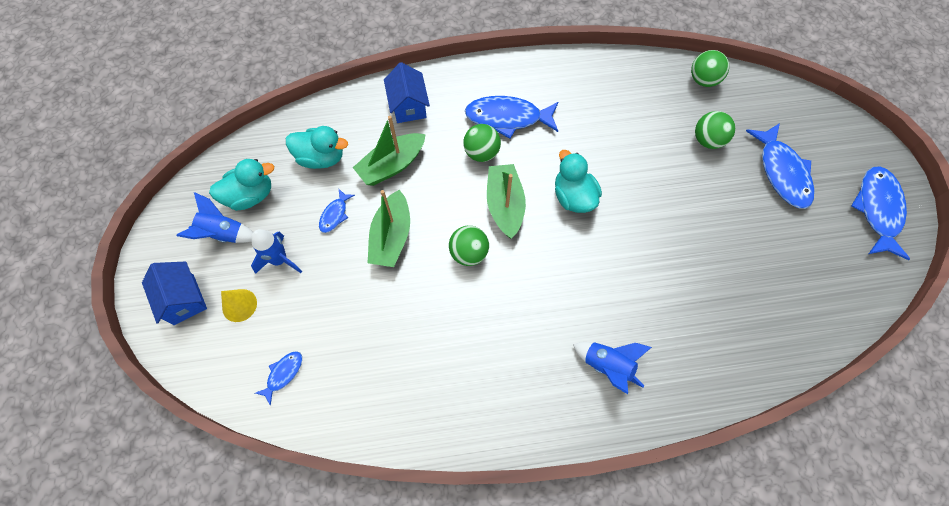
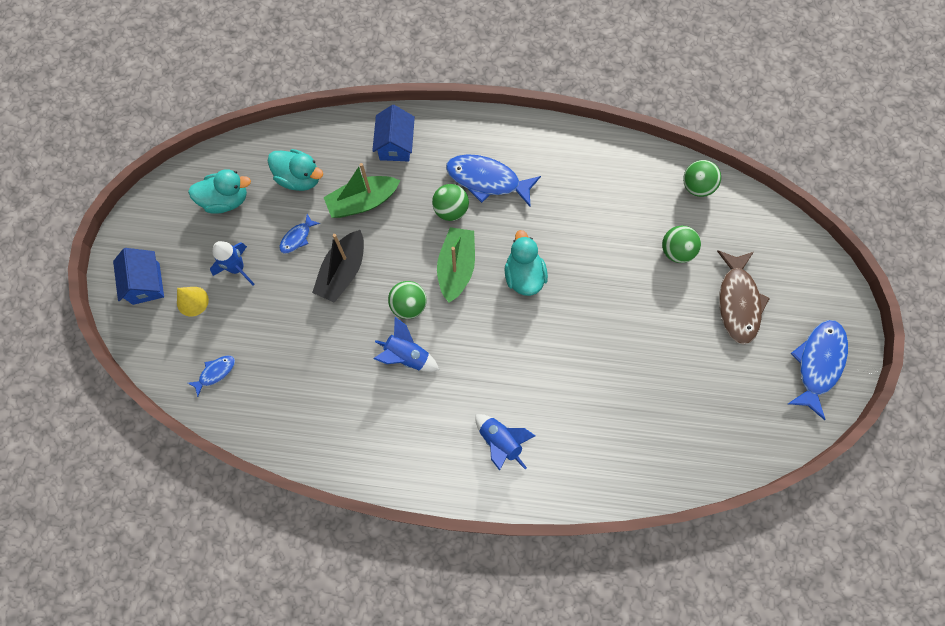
camera: 15 degrees right, 5 degrees up
blue rocket [177,192,253,243] -> blue rocket moved to [373,317,439,372]
green boat [368,190,410,267] -> black boat [312,230,364,303]
blue fish [746,123,814,209] -> brown fish [717,251,770,345]

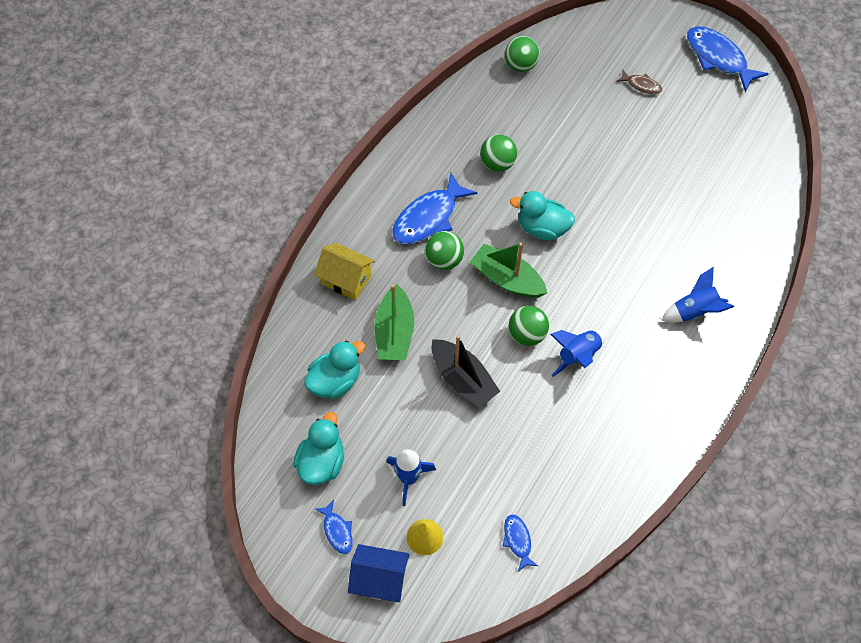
camera: 65 degrees left, 10 degrees down
blue fish [279,214,320,254] -> blue fish moved to [315,500,353,554]
blue house [372,105,415,161] -> yellow house [314,243,375,300]
green ball [662,225,701,263] -> green ball moved to [480,134,517,172]
brown fish [717,251,770,345] -> brown fish [616,70,662,94], size x0.50

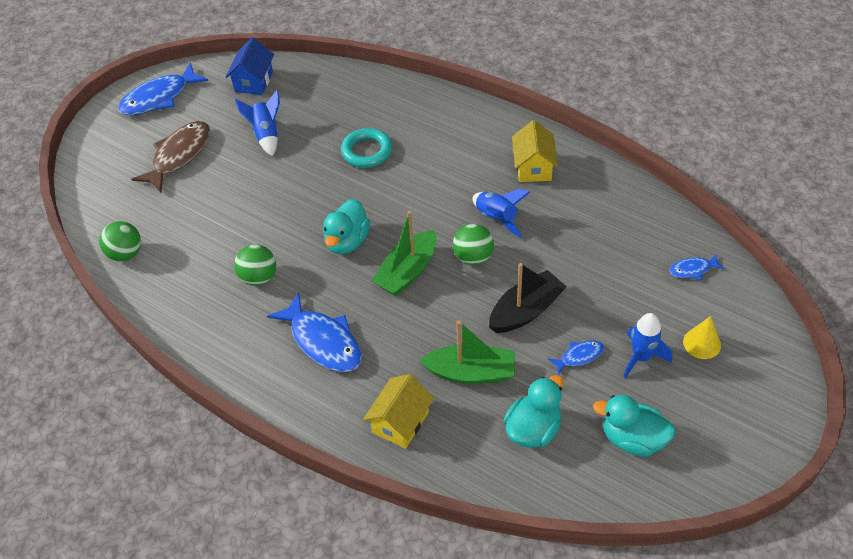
camera: 85 degrees left, 10 degrees down
turquoise duck [304,341,366,399] -> turquoise duck turned 75 degrees clockwise [504,375,564,448]
blue fish [315,500,353,554] -> blue fish moved to [548,341,604,376]
blue house [348,544,410,602] -> blue house moved to [226,37,274,95]
green ball [425,231,464,270] -> none
brown fish [616,70,662,94] -> brown fish [132,121,210,192], size x2.02
blue rocket [661,267,734,323] -> blue rocket moved to [235,90,280,156]
none -> turquoise ring [341,128,392,168]
none -> yellow house [512,120,558,182]

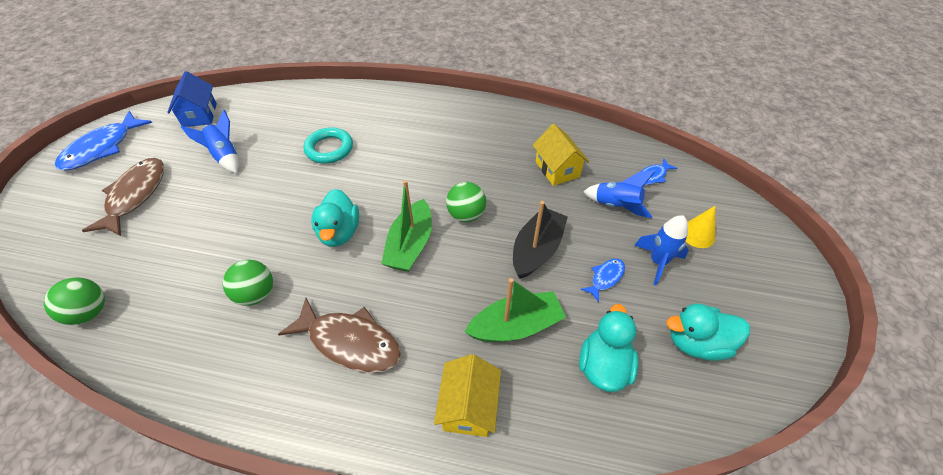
camera: 25 degrees left, 0 degrees up
blue fish [267,292,362,372] -> brown fish [278,298,401,373]
blue rocket [473,189,530,238] -> blue rocket moved to [583,171,655,218]
yellow house [512,120,558,182] -> yellow house moved to [533,124,589,186]

